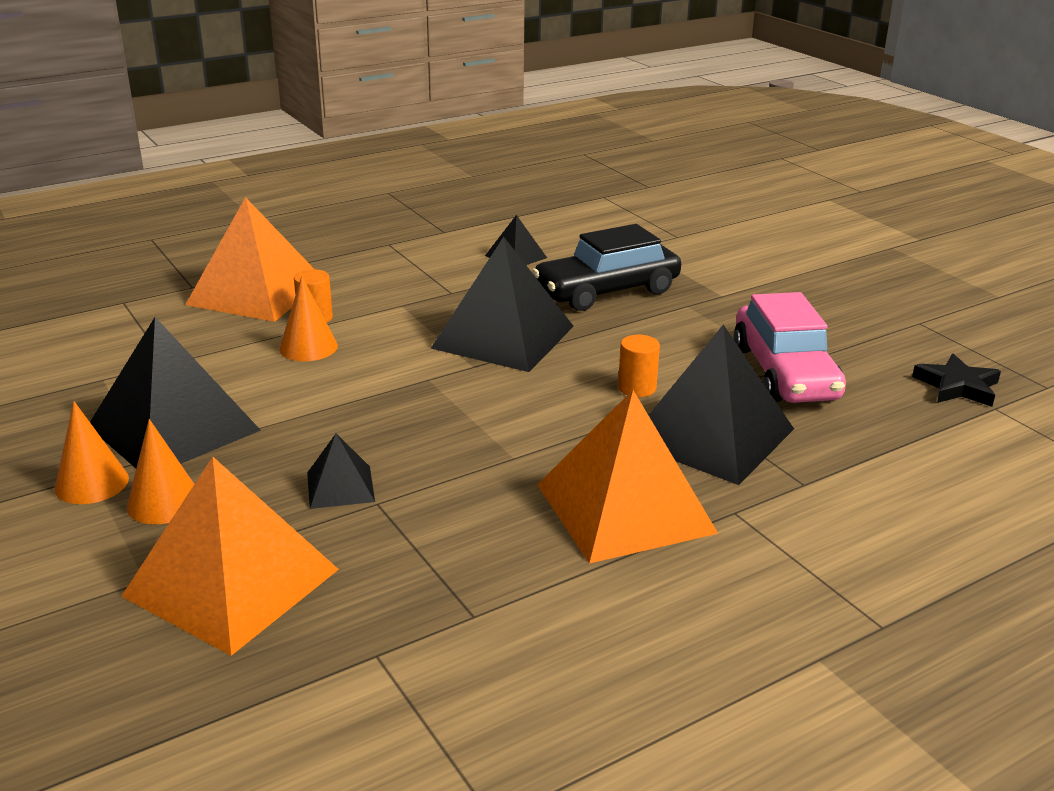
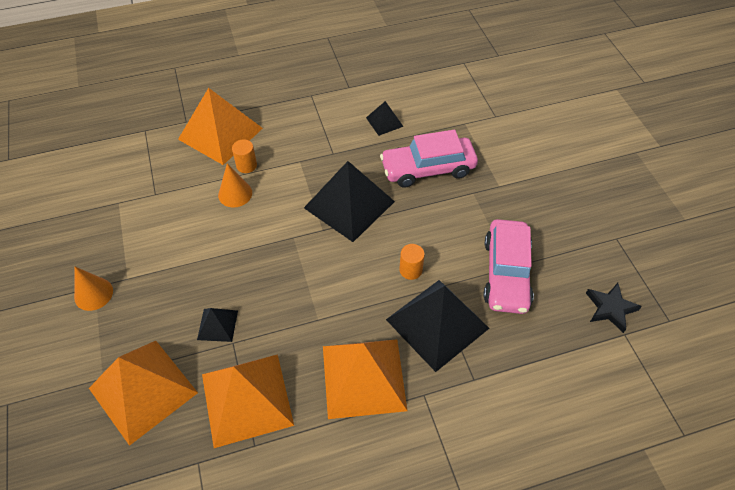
camera: 15 degrees right, 25 degrees up
black pyramid [90,317,261,468] -> none
orange cone [127,419,194,524] -> none
black car [532,224,681,311] -> pink car [380,130,478,188]
none -> orange pyramid [202,354,294,448]

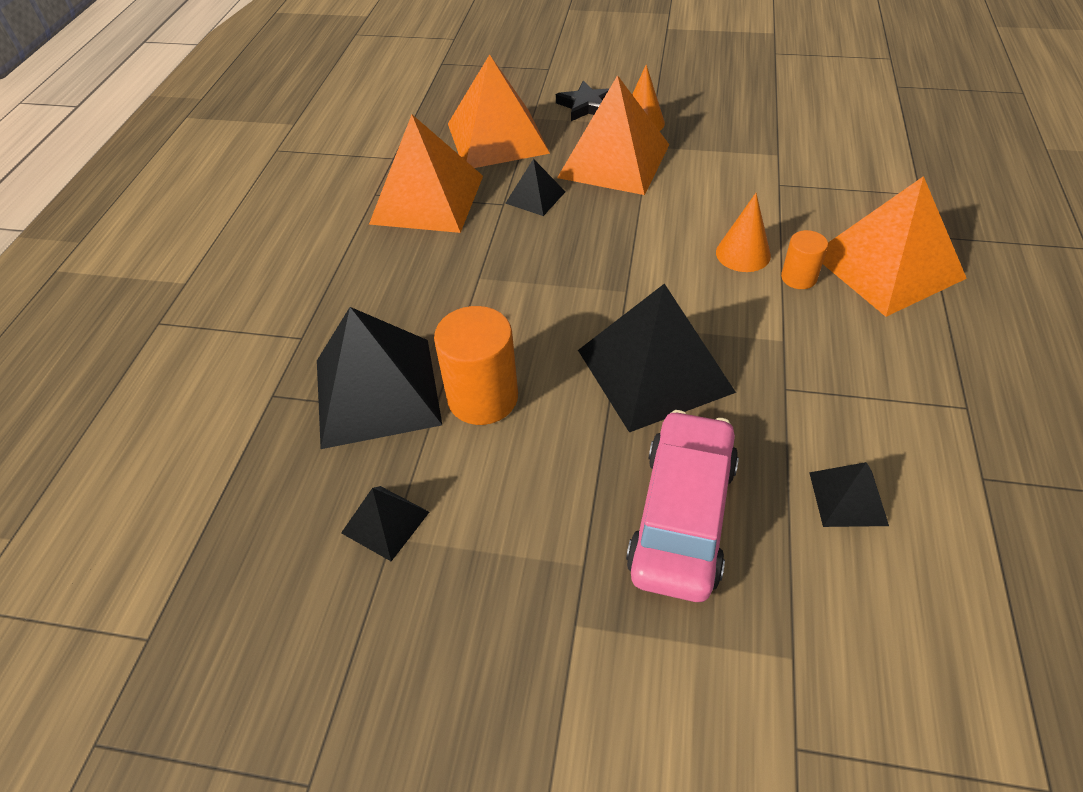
camera: 120 degrees right, 5 degrees down
orange pyramid [323,339,407,419] -> orange pyramid moved to [557,75,669,195]
orange cylinder [399,244,425,280] -> orange cylinder [434,306,518,425], size x1.81
pink car [484,219,534,314] -> black pyramid [341,486,429,561]
black star [586,283,642,333] -> black star moved to [556,81,610,121]

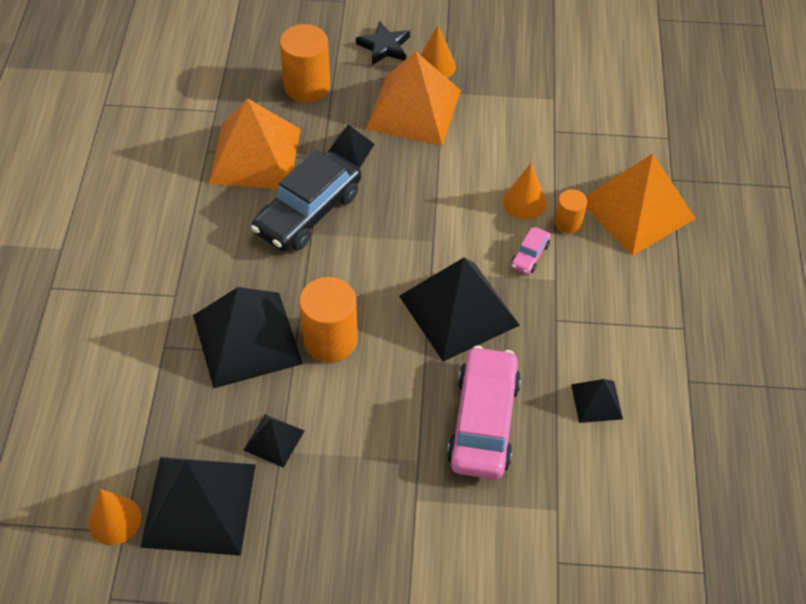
camera: 10 degrees left, 5 degrees up
orange pyramid [448,54,550,168] -> orange cylinder [280,24,330,102]
none -> orange cone [88,489,141,545]
none -> black pyramid [140,457,256,556]
none -> black car [251,150,361,251]
none -> pink car [511,227,551,274]

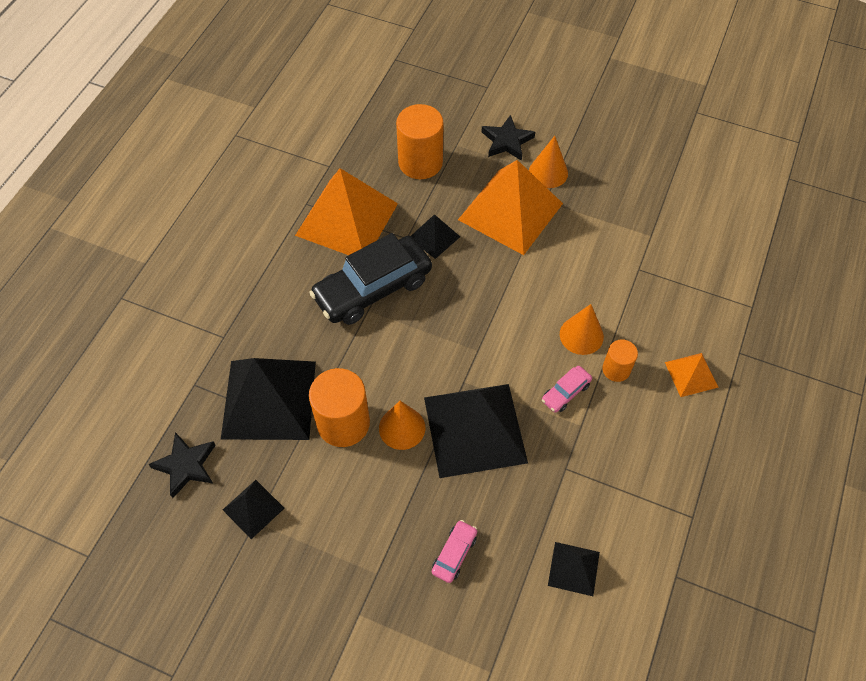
camera: 20 degrees right, 5 degrees up
orange cone [88,489,141,545] -> orange cone moved to [379,401,425,450]
black pyramid [140,457,256,556] -> none
pink car [447,346,521,479] -> pink car [432,520,477,583], size x0.44
orange pyramid [586,154,696,256] -> orange pyramid [665,353,719,397], size x0.48
none -> black star [148,432,216,498]

